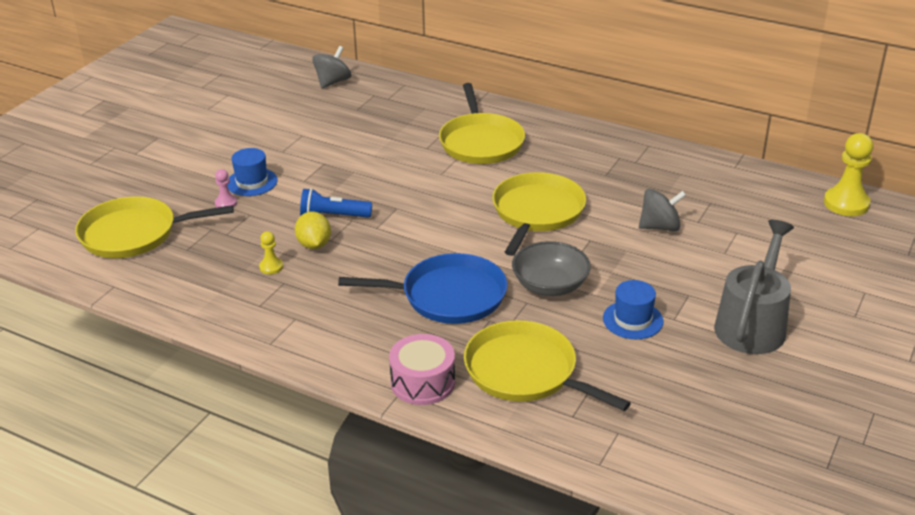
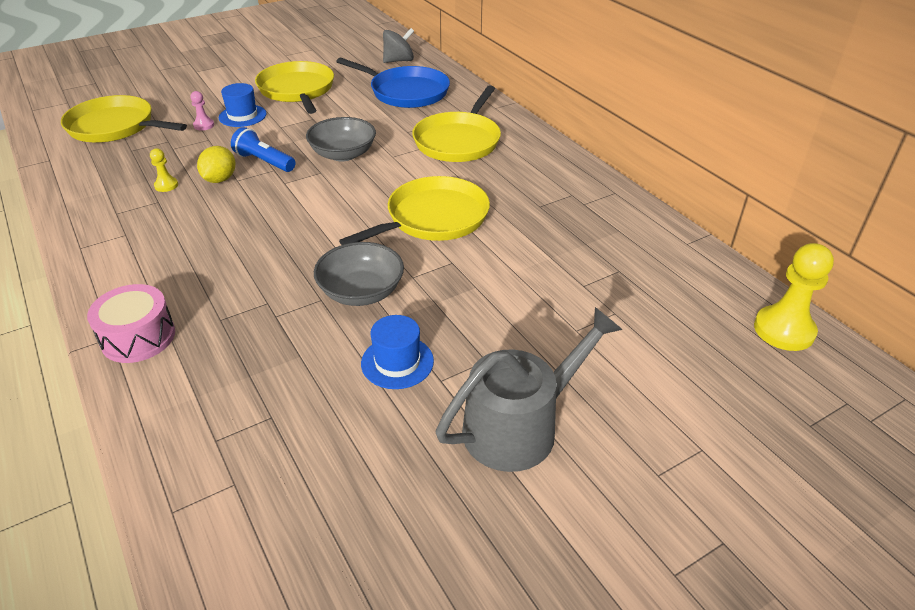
camera: 30 degrees right, 5 degrees up
blue pan [338,253,508,324] -> blue pan moved to [336,58,450,108]
yellow pan [464,320,631,411] -> yellow pan moved to [255,61,334,114]
grey spinning top [639,189,686,231] -> none
none -> grey bowl [306,117,376,161]

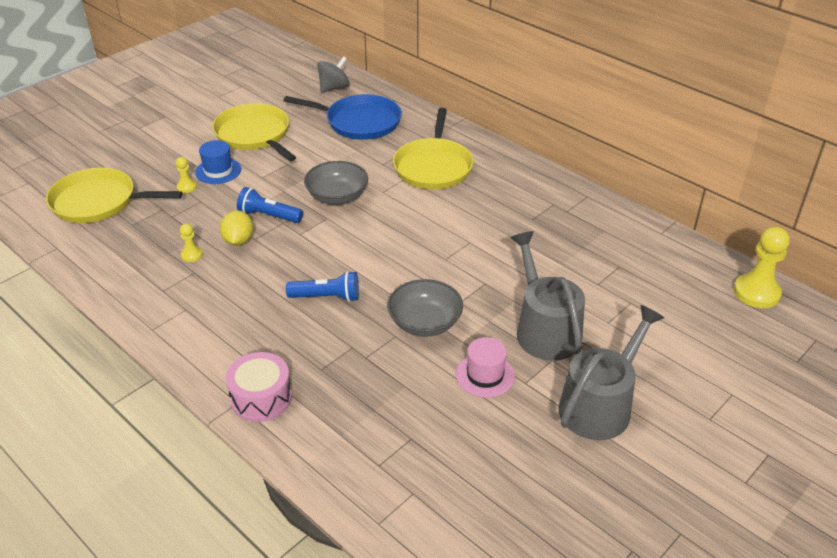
camera: 15 degrees left, 0 degrees up
pink pawn [190,91,214,131] -> yellow pawn [176,157,197,193]
yellow pan [339,176,490,245] -> none
blue hat [361,315,434,389] -> pink hat [456,337,515,398]
none -> blue flashlight [286,271,359,302]
none -> grey watering can [511,231,585,361]

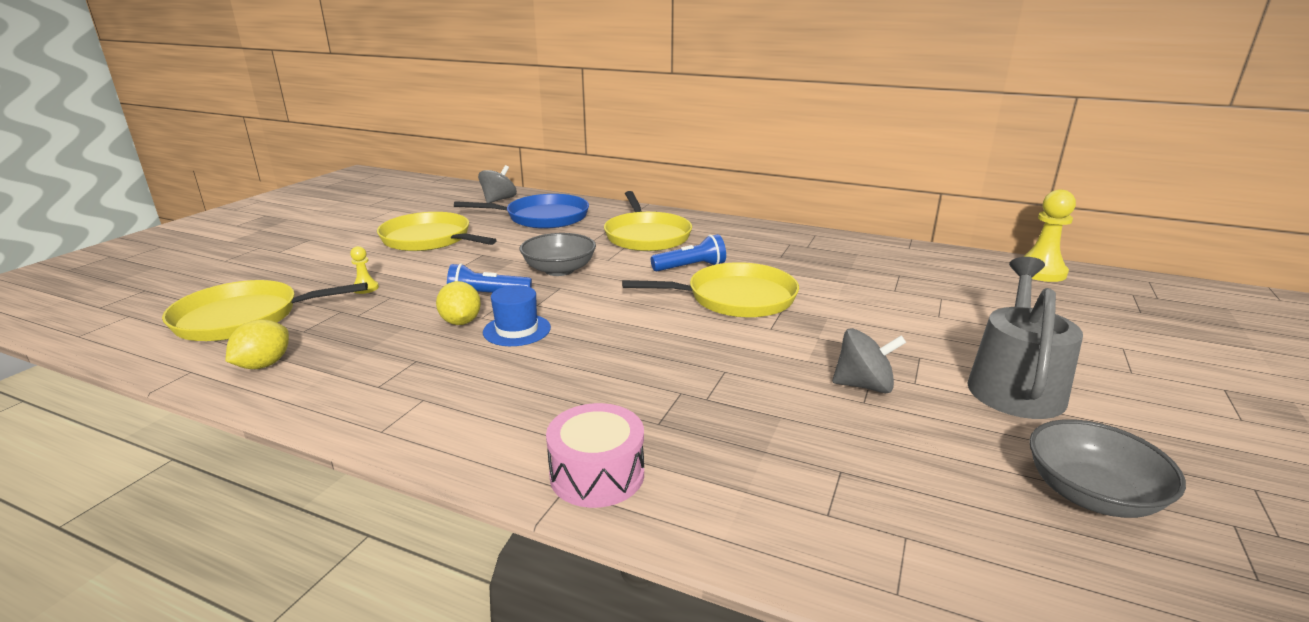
camera: 20 degrees left, 15 degrees down
yellow pawn [180,224,203,262] -> none
blue hat [195,140,241,184] -> blue hat moved to [483,285,551,346]
blue flashlight [286,271,359,302] -> blue flashlight moved to [651,234,726,271]
grey bowl [387,279,463,337] -> grey bowl moved to [1029,419,1186,518]
pink hat [456,337,515,398] -> grey spinning top [832,328,906,393]
grey watering can [511,231,585,361] -> none
none -> yellow lemon [226,320,289,369]
none -> yellow pan [622,262,799,318]

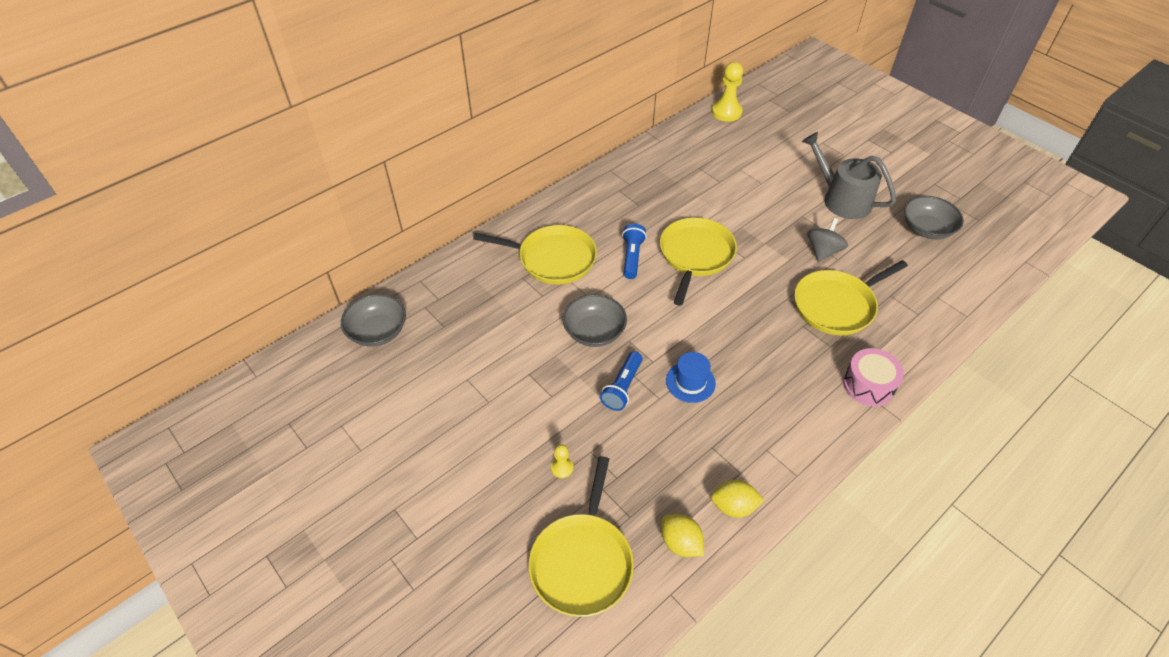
camera: 65 degrees left, 25 degrees up
yellow pan [377,212,497,251] -> yellow pan moved to [794,260,908,335]
yellow lemon [436,281,481,325] -> yellow lemon moved to [711,480,764,518]
blue pan [454,194,589,229] -> none
grey spinning top [478,165,517,203] -> grey bowl [341,294,406,346]

